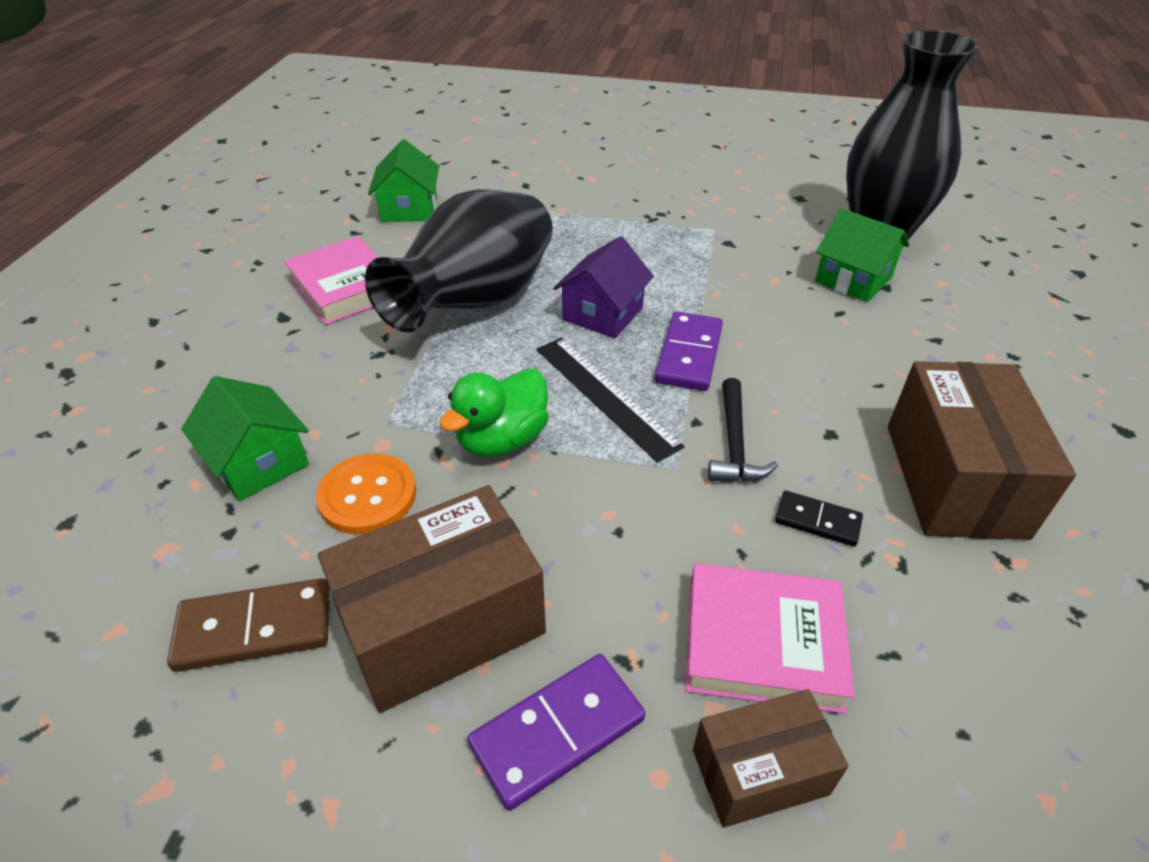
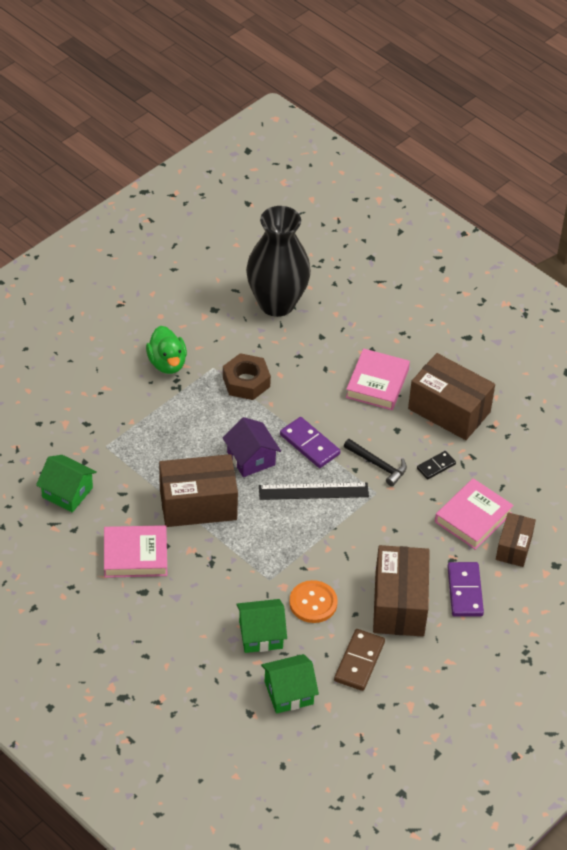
camera: 60 degrees left, 5 degrees up
black vase [365,189,553,332] -> brown box [159,454,238,527]
green duck [440,369,549,457] -> green duck moved to [146,326,187,374]
green house [815,208,909,302] -> green house moved to [261,654,319,714]
none -> brown nut [223,353,271,400]
none -> pink book [346,348,410,410]

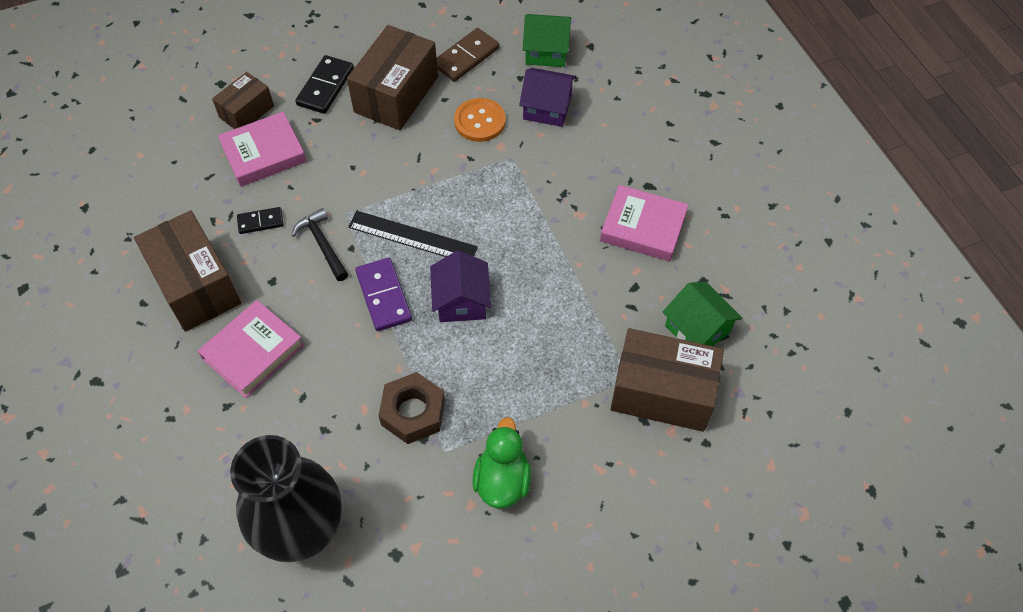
camera: 155 degrees left, 10 degrees up
brown box [159,454,238,527] -> brown box moved to [610,328,724,432]
green house [236,599,287,653] -> purple house [519,68,576,127]
purple domino [447,562,484,617] -> black domino [295,55,354,114]

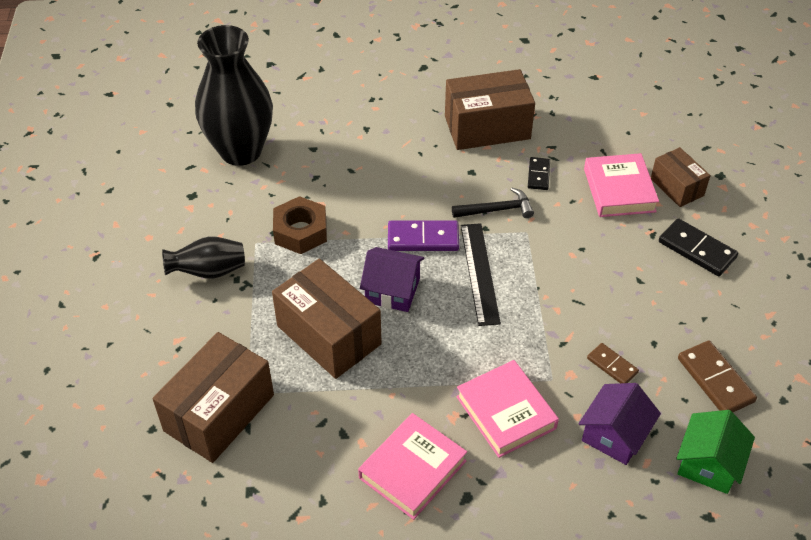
camera: 110 degrees right, 10 degrees down
pink book [198,300,304,398] -> pink book moved to [456,360,559,458]
brown box [347,25,438,130] -> brown box moved to [272,259,382,379]
black ruler [348,211,478,257] -> black ruler turned 45 degrees counterclockwise [461,223,501,326]
orange button [454,98,506,142] -> brown domino [587,343,639,383]
green duck [472,417,531,509] -> black vase [162,236,245,279]
green house [663,282,742,346] -> none

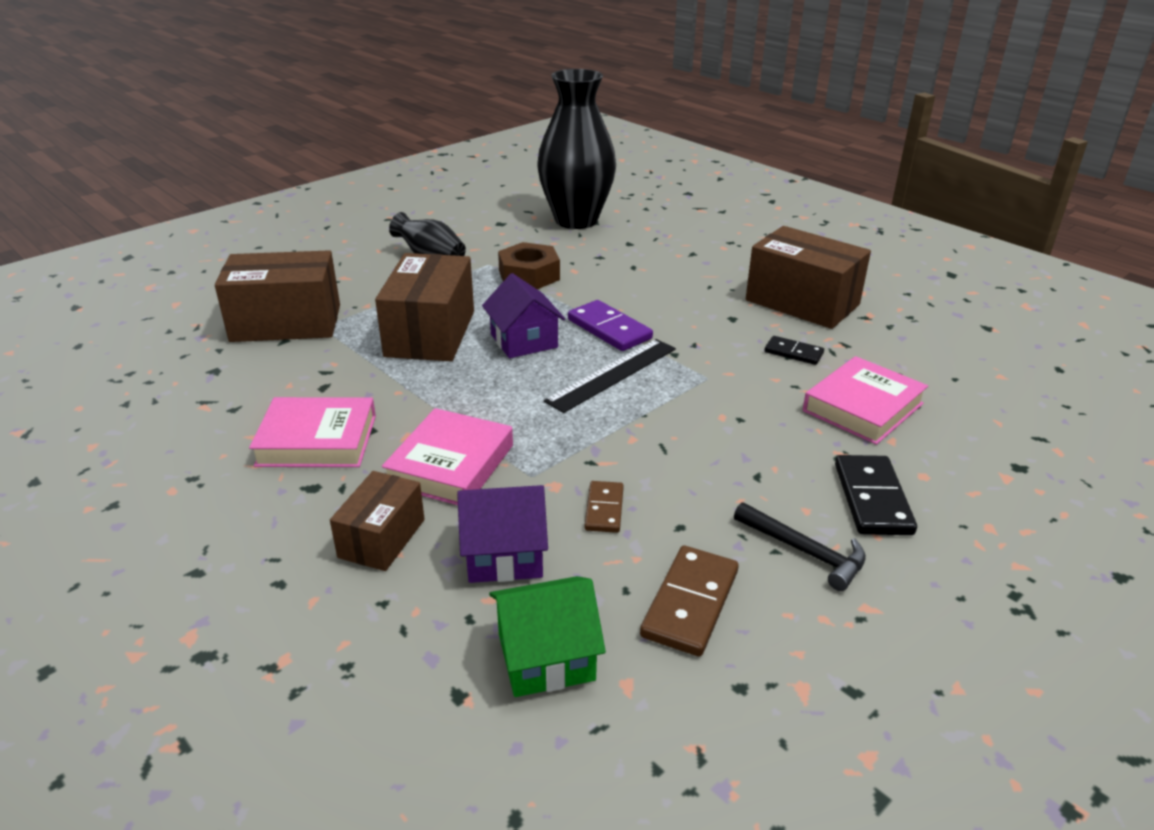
camera: 50 degrees right, 15 degrees down
black hammer [452,188,534,218] -> black hammer moved to [734,502,866,591]
black domino [528,157,550,190] -> black domino turned 60 degrees clockwise [764,336,824,365]
brown box [651,147,711,207] -> brown box moved to [330,471,424,571]

